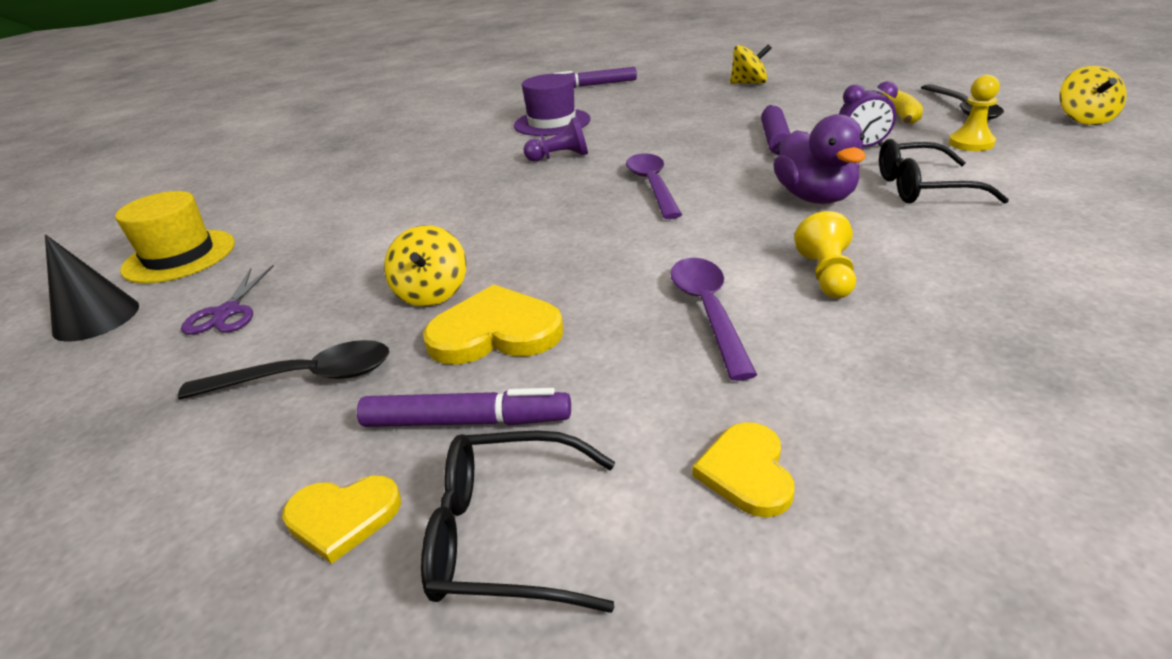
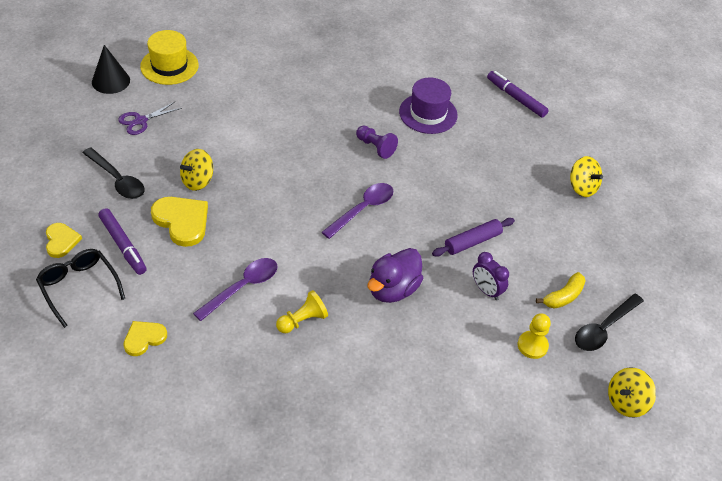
camera: 45 degrees right, 15 degrees up
yellow heart [282,475,401,564] -> yellow heart turned 150 degrees counterclockwise [46,223,82,258]
black glasses [879,139,1009,204] -> none

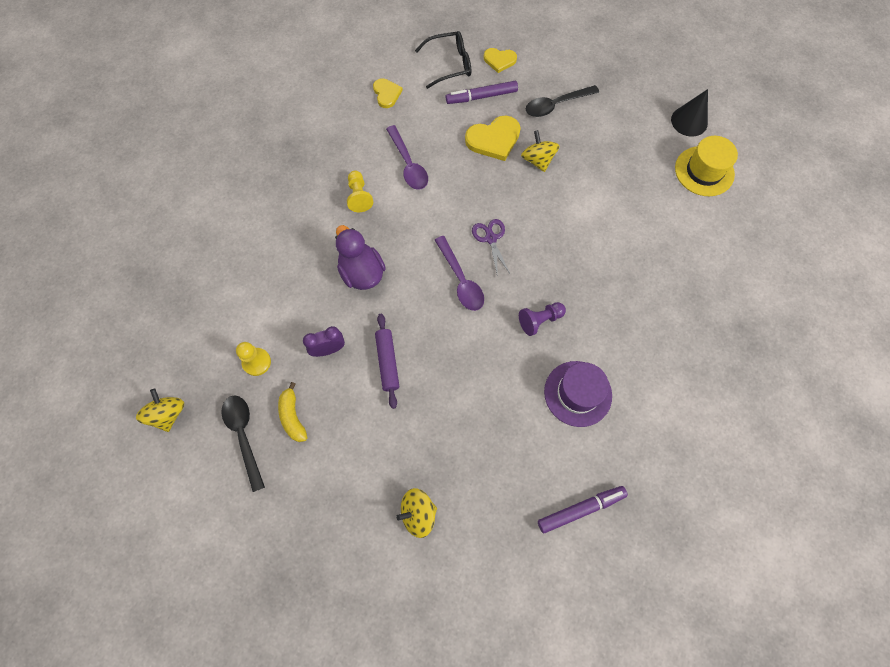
camera: 115 degrees right, 20 degrees up
purple scissors [118,101,182,135] -> purple scissors moved to [472,219,510,277]

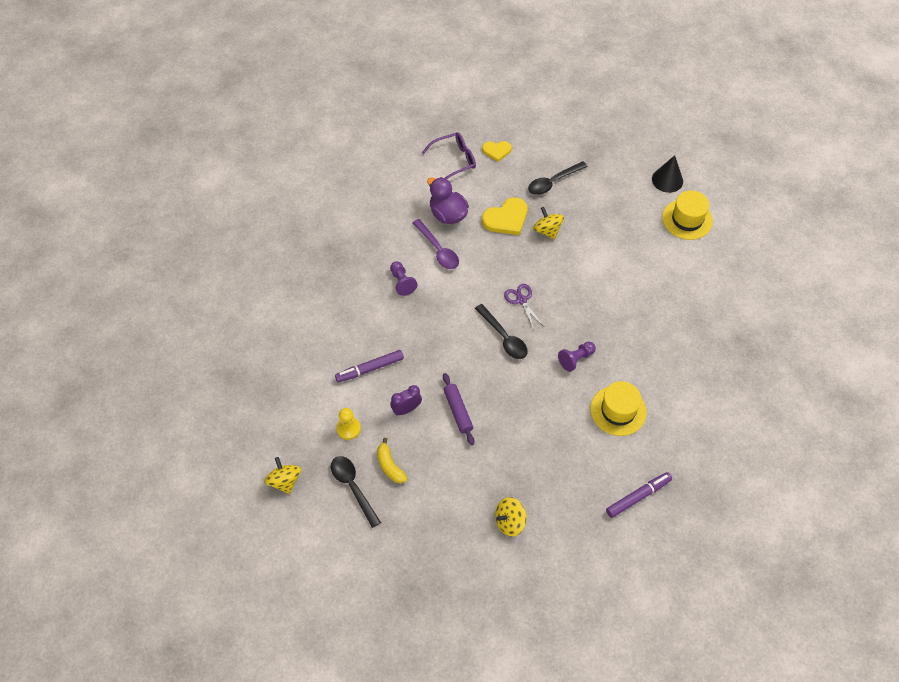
camera: 10 degrees left, 10 degrees down
purple duck [335,225,386,290] -> purple duck moved to [427,177,469,224]
yellow pawn [347,170,373,212] -> purple pawn [390,261,418,296]
yellow heart [373,78,403,108] -> none
black glasses [415,31,471,89] -> purple glasses [422,132,476,179]
purple spoon [435,236,484,311] -> black spoon [475,304,528,359]
purple marker [446,81,518,104] -> purple marker moved to [335,350,404,383]
purple hat [544,361,612,427] -> yellow hat [590,381,647,436]

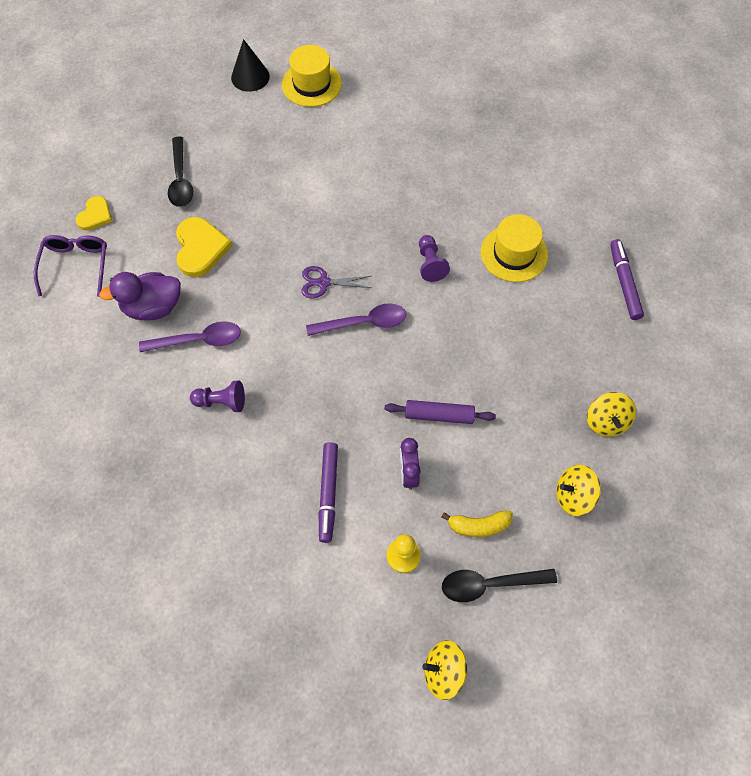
camera: 65 degrees left, 5 degrees up
black spoon [475,304,528,359] -> purple spoon [306,303,406,336]
yellow spinning top [533,207,564,239] -> yellow spinning top moved to [556,465,601,516]

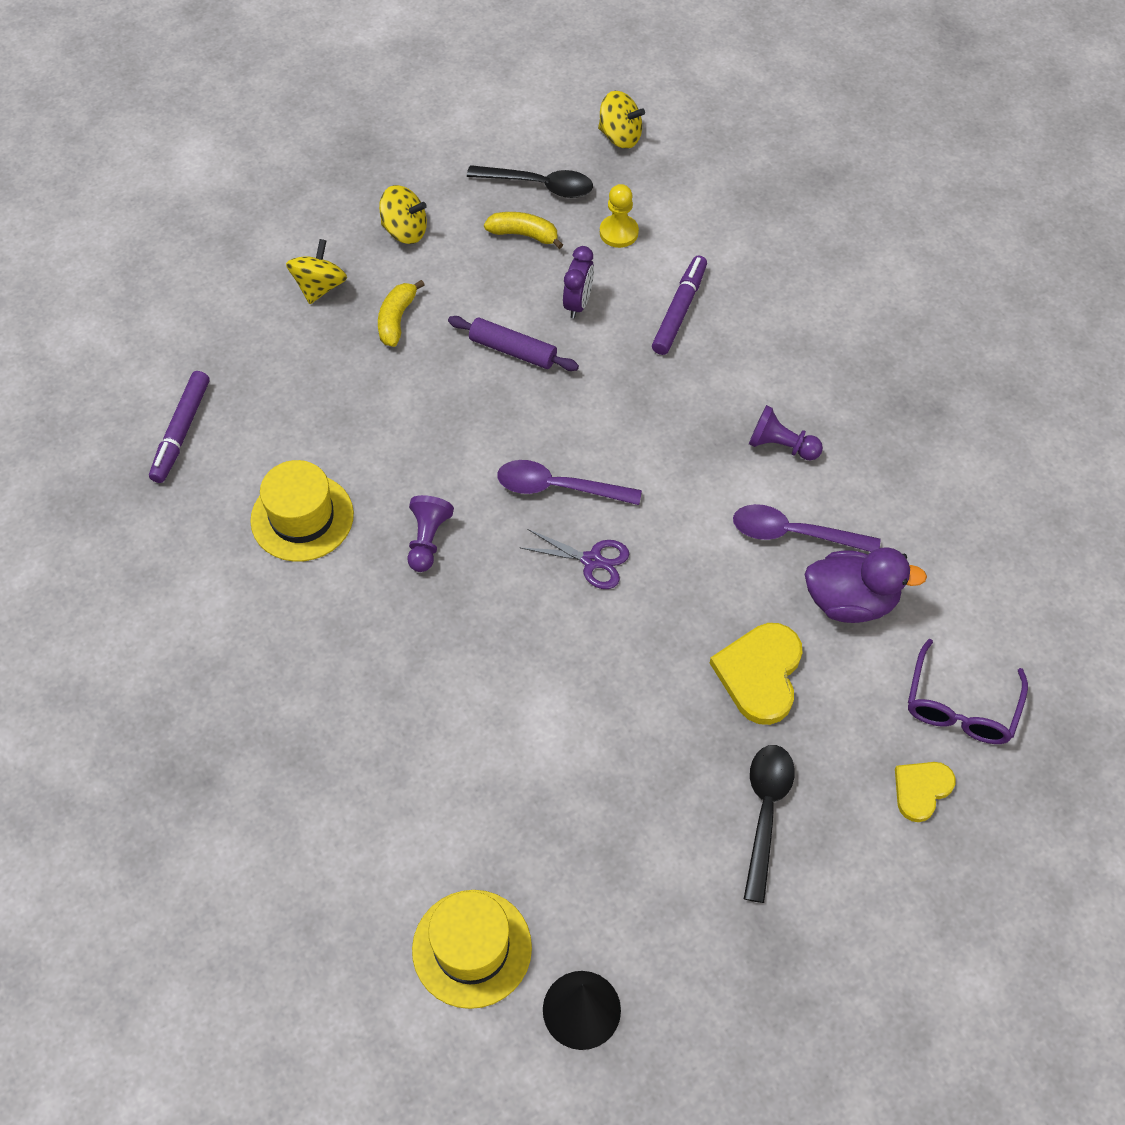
camera: 160 degrees left, 5 degrees down
none -> yellow banana [378,280,424,347]

